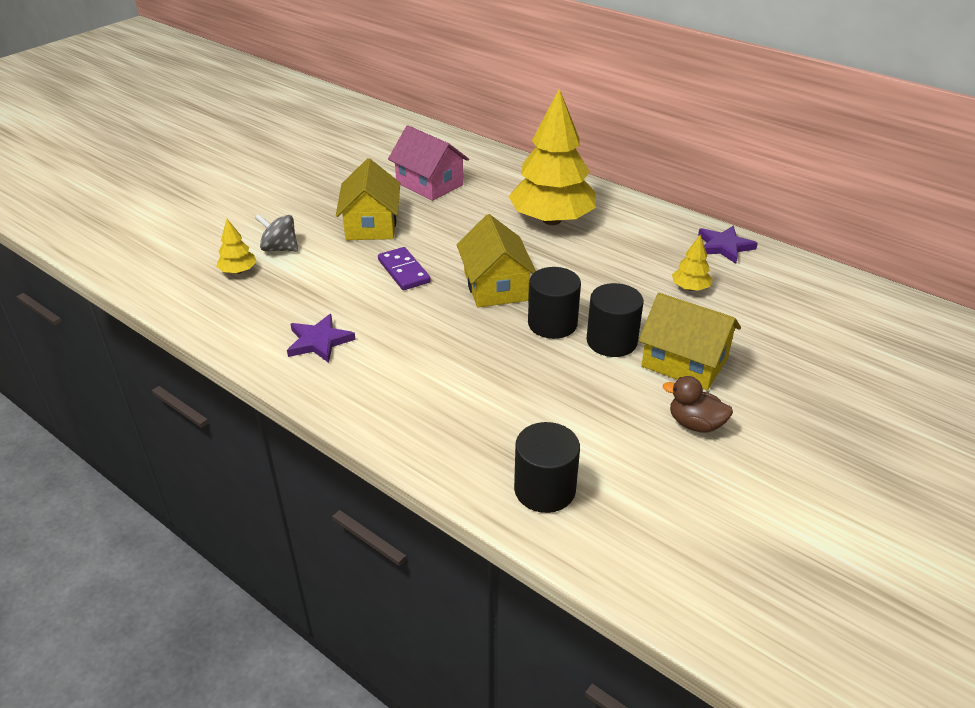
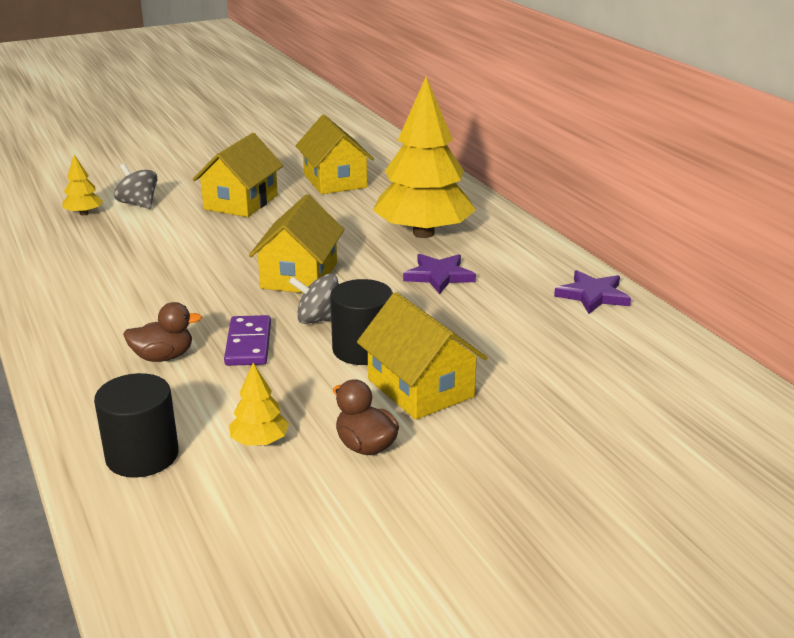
camera: 25 degrees right, 10 degrees down
purple star [287,314,356,363] -> purple star moved to [403,254,476,294]
purple domino [378,247,431,290] -> purple domino moved to [224,315,271,366]
pink house [388,125,469,201] -> yellow house [295,115,374,194]
black cylinder [528,267,581,339] -> grey spinning top [289,273,339,324]
yellow tree [672,235,713,291] -> yellow tree moved to [229,363,289,446]
none -> brown duck [123,302,202,362]

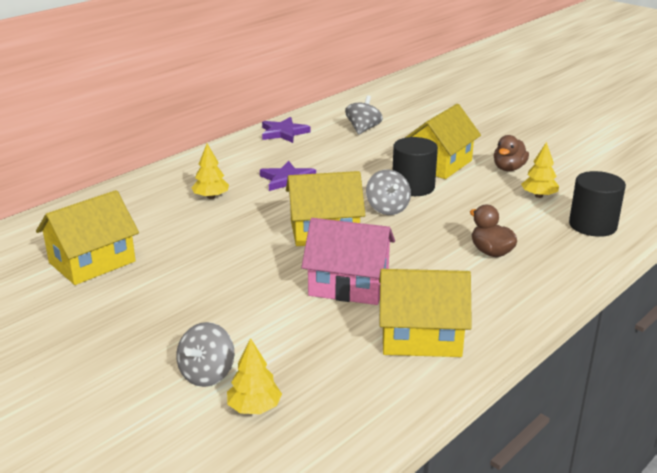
camera: 110 degrees left, 0 degrees up
yellow house [193,133,283,217] -> yellow house moved to [379,269,472,357]
purple domino [224,315,271,366] -> none
yellow tree [373,77,476,238] -> yellow tree [192,144,229,199], size x0.41
none -> pink house [301,218,395,305]
none -> grey spinning top [345,95,383,135]

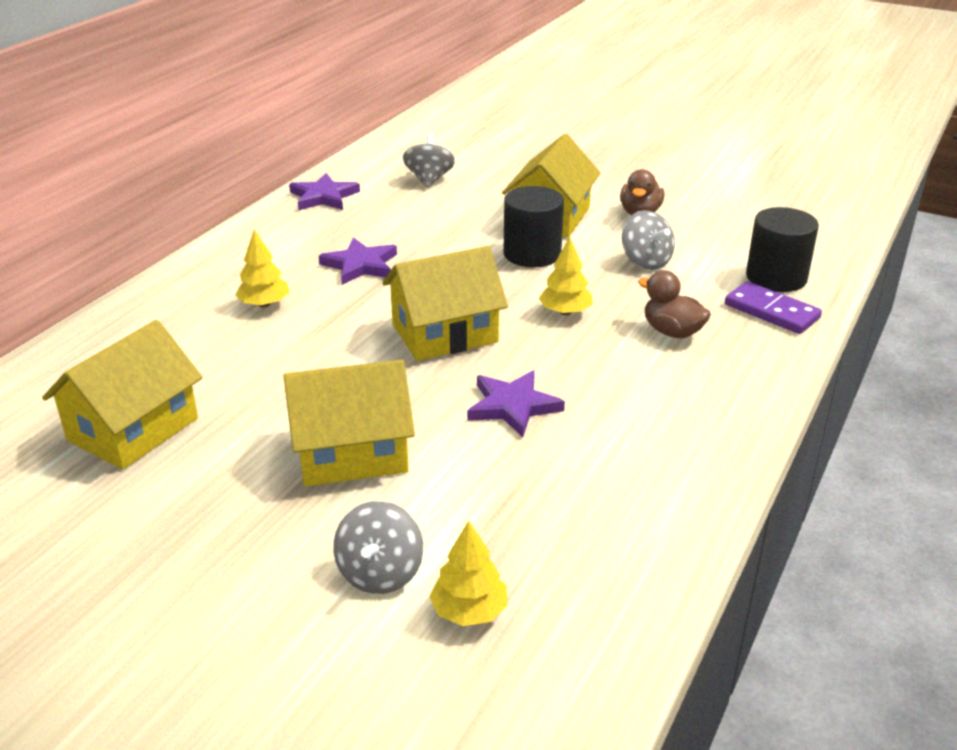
camera: 15 degrees left, 5 degrees up
pink house [301,218,395,305] -> purple star [467,370,565,437]
grey spinning top [366,170,411,215] -> grey spinning top moved to [622,210,675,270]
yellow house [379,269,472,357] -> yellow house moved to [284,359,415,486]
yellow tree [521,142,559,198] -> yellow tree moved to [539,237,593,315]
none -> purple domino [725,281,822,334]

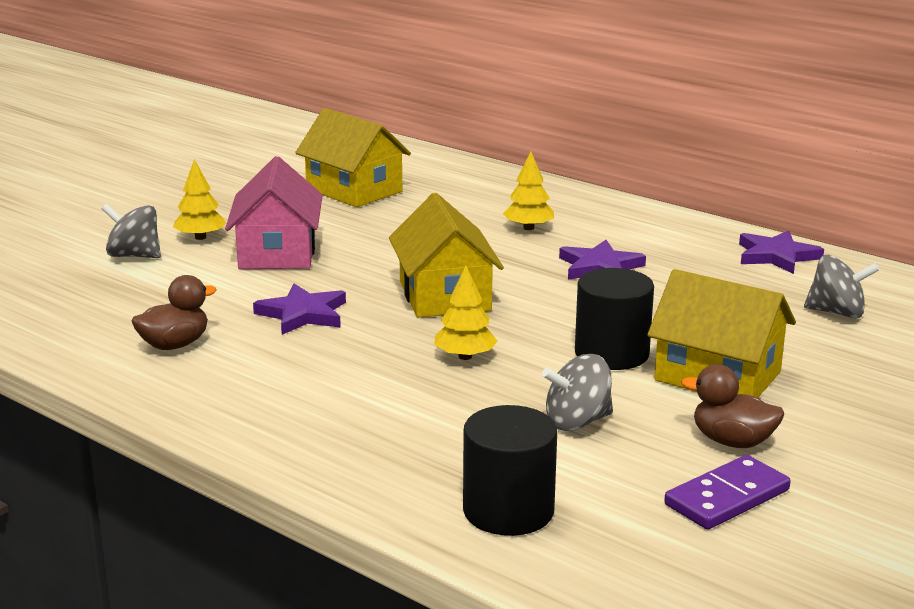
camera: 100 degrees right, 10 degrees down
yellow house [284,359,415,486] -> pink house [225,156,323,269]
yellow tree [429,521,508,626] -> yellow tree moved to [173,159,226,240]
brown duck [638,270,711,338] -> brown duck moved to [132,275,216,350]
purple domino [725,281,822,334] -> purple domino moved to [664,455,791,530]

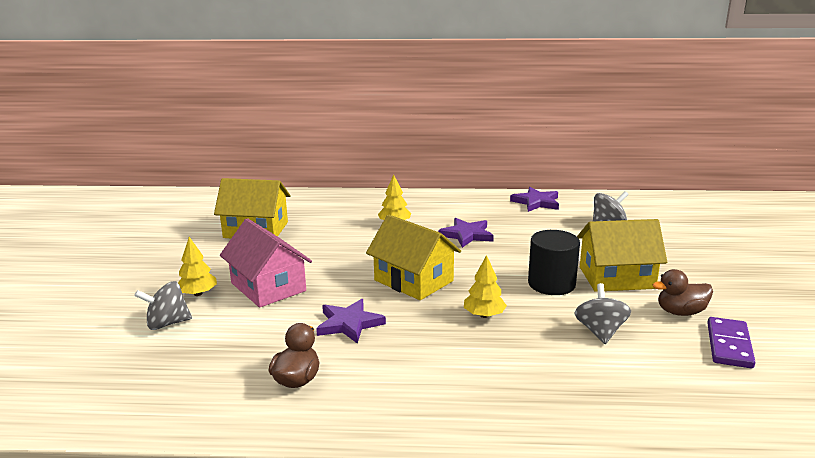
camera: 35 degrees left, 0 degrees up
black cylinder [463,405,557,536] -> none
grey spinning top [542,354,613,431] -> grey spinning top turned 150 degrees clockwise [575,283,631,344]

